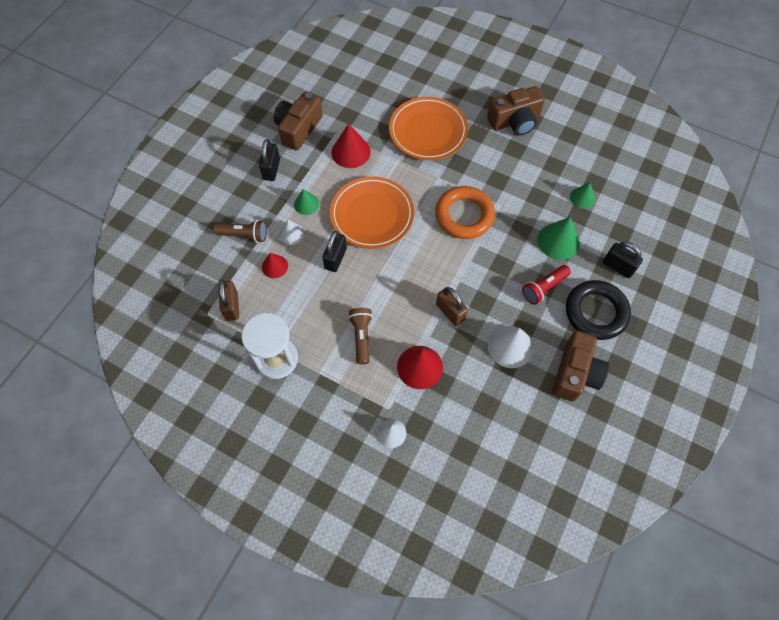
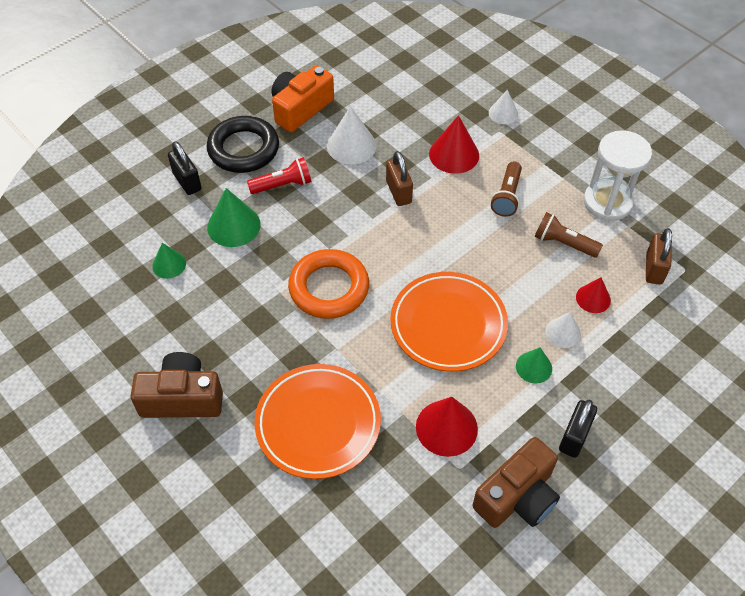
camera: 160 degrees left, 10 degrees down
brown flashlight [214,220,267,243] -> brown flashlight moved to [535,212,603,258]
black padlock [322,231,347,272] -> none
brown camera [553,331,609,401] -> orange camera [272,65,334,132]

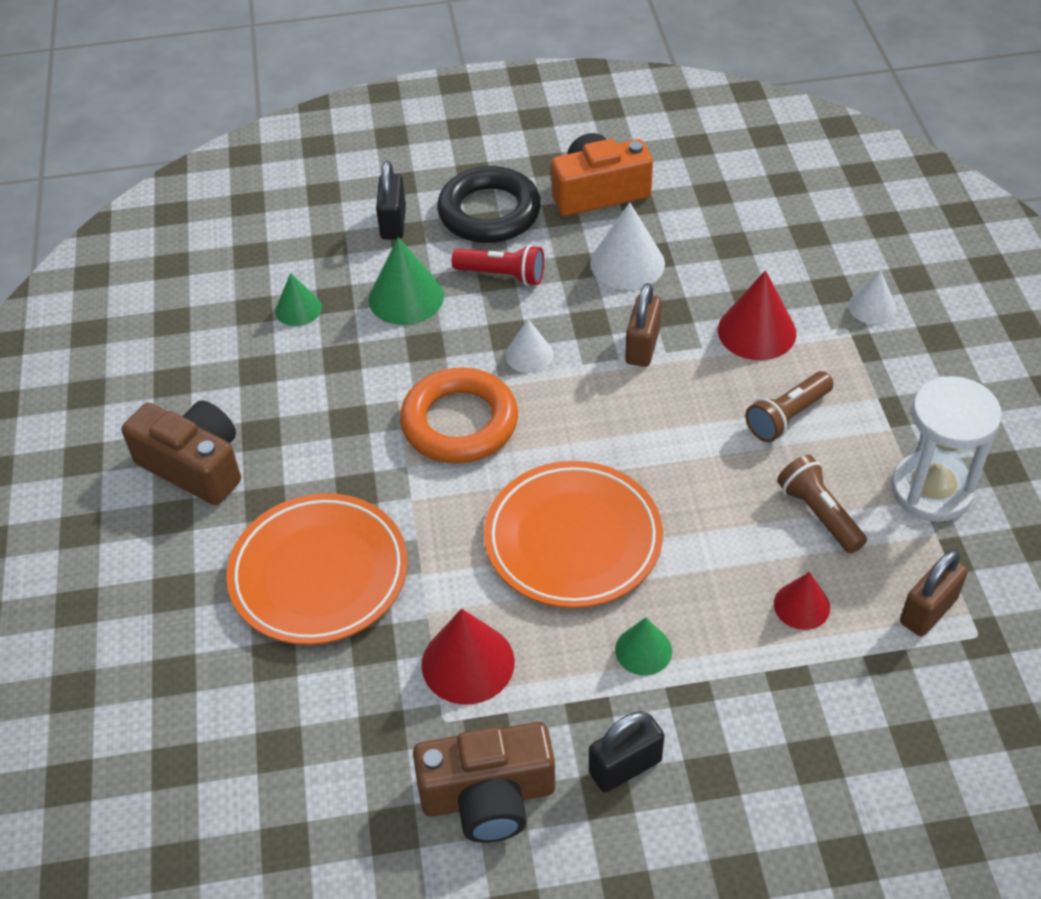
camera: 35 degrees right, 5 degrees down
white cone [545,312,581,348] -> white cone moved to [505,319,553,373]

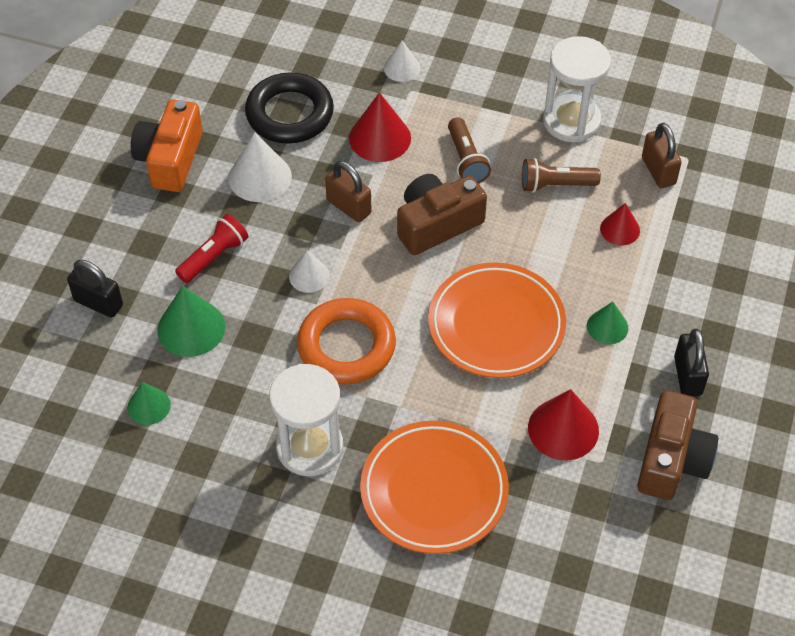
camera: 65 degrees left, 5 degrees up
brown camera [121,400,241,505] -> brown camera moved to [397,174,487,255]
black ring [437,166,541,243] -> black ring moved to [245,72,334,144]
none -> white hourglass [269,364,343,476]

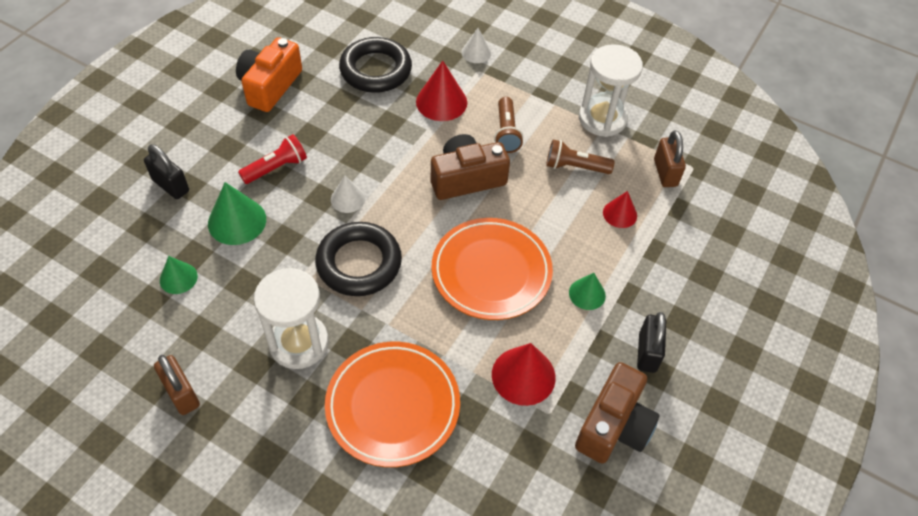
camera: 10 degrees right, 0 degrees up
white cone [229,132,292,202] -> none
orange ring [297,298,396,384] -> black ring [315,222,402,296]
brown padlock [325,161,372,222] -> brown padlock moved to [154,355,200,415]

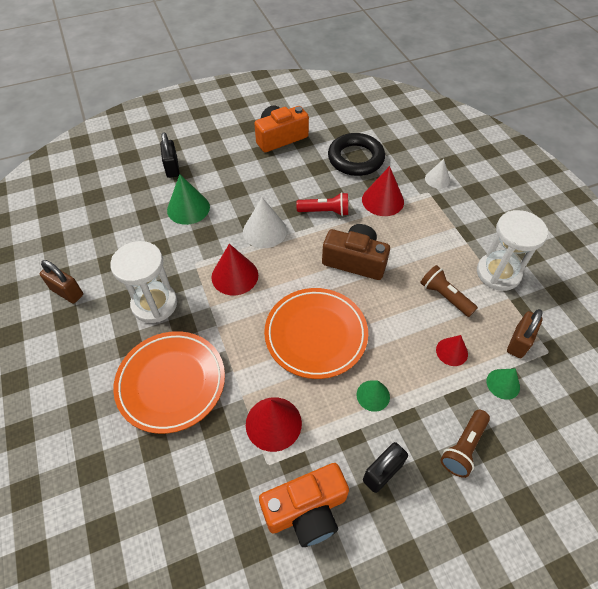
camera: 40 degrees right, 0 degrees up
brown padlock [154,355,200,415] -> brown padlock turned 60 degrees counterclockwise [40,260,83,304]
green cone [160,256,198,294] -> green cone moved to [486,368,520,400]
red flashlight [238,134,307,184] -> red flashlight moved to [296,192,348,216]
black ring [315,222,402,296] -> red cone [211,244,258,295]
white cone [331,176,365,213] -> white cone [243,197,287,248], size x1.63
brown flashlight [494,97,523,153] -> brown flashlight moved to [441,410,490,478]
brown camera [575,362,659,464] -> orange camera [259,463,349,547]

